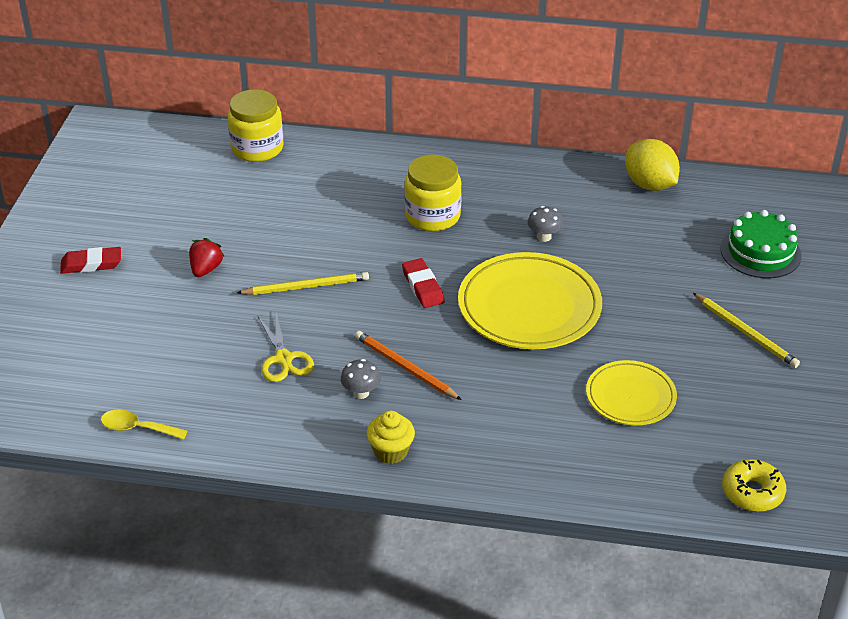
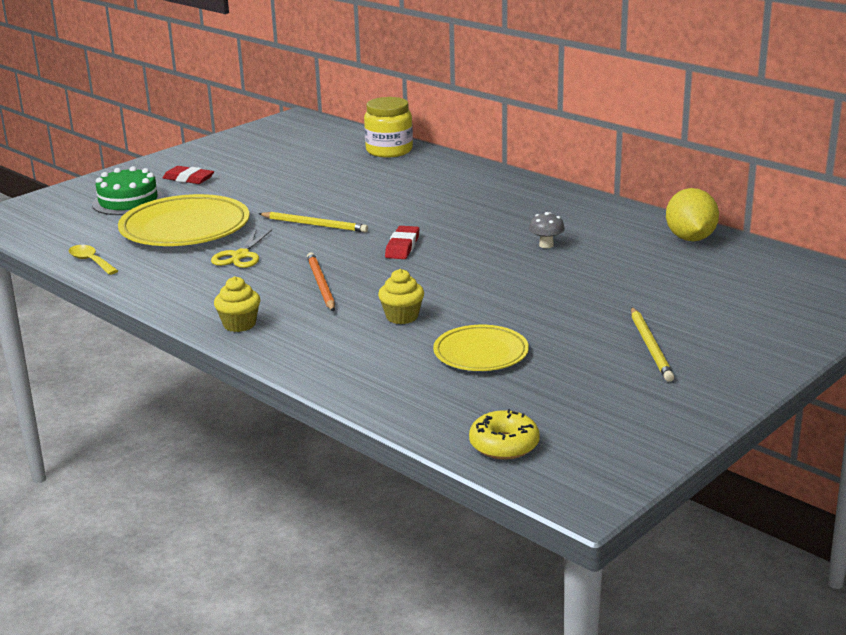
camera: 35 degrees right, 15 degrees down
red strawberry [189,238,225,277] -> none
grey mushroom [341,359,381,399] -> none
yellow jar [404,155,462,231] -> none
yellow plate [458,252,602,349] -> yellow plate moved to [118,194,250,246]
green cake [720,210,802,278] -> green cake moved to [92,166,165,215]
none -> yellow cupcake [378,269,424,324]

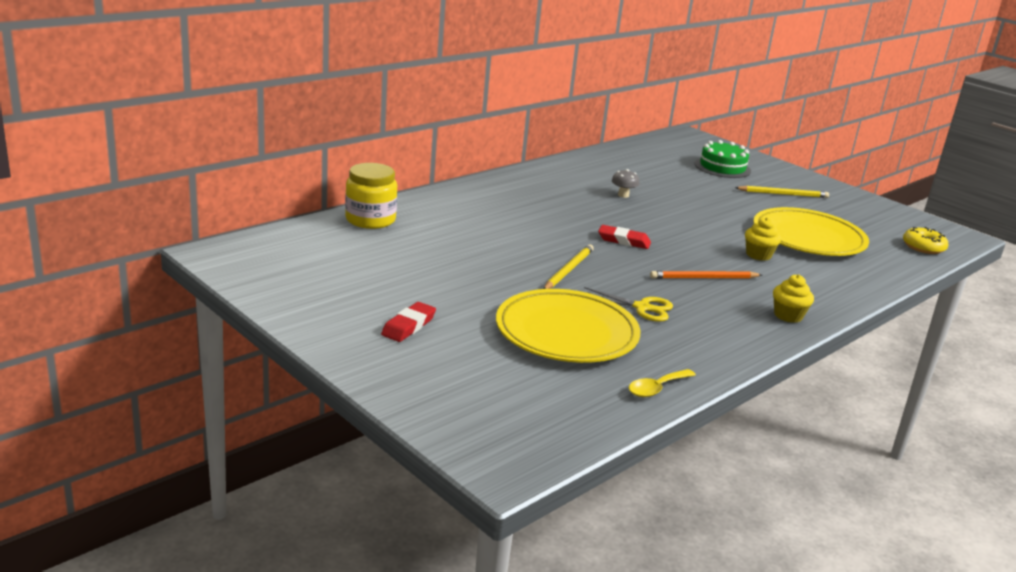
camera: 90 degrees left, 0 degrees up
green cake [92,166,165,215] -> green cake moved to [695,140,751,178]
yellow plate [433,325,529,371] -> yellow plate [753,207,869,256], size x1.70
yellow lemon [666,188,719,241] -> none

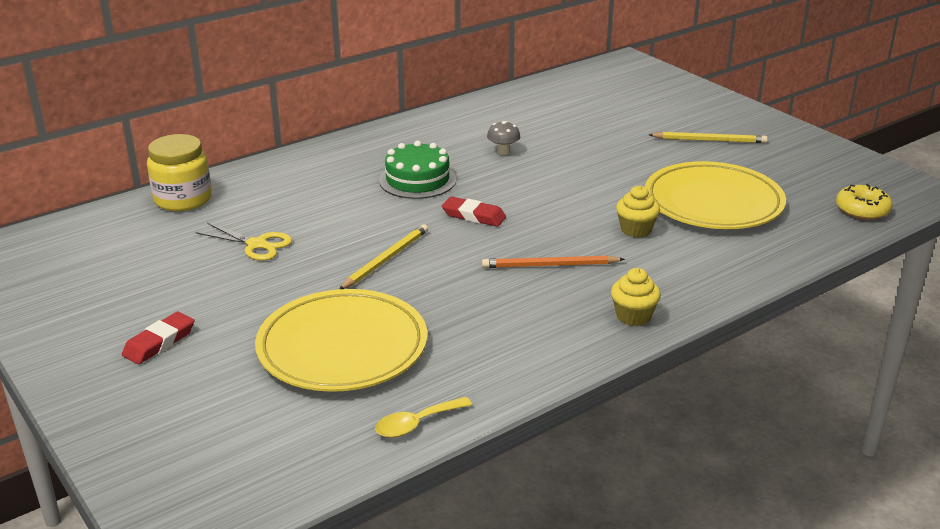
camera: 10 degrees right, 5 degrees up
yellow scissors [584,287,673,322] -> yellow scissors moved to [196,223,292,261]
green cake [695,140,751,178] -> green cake moved to [379,141,456,199]

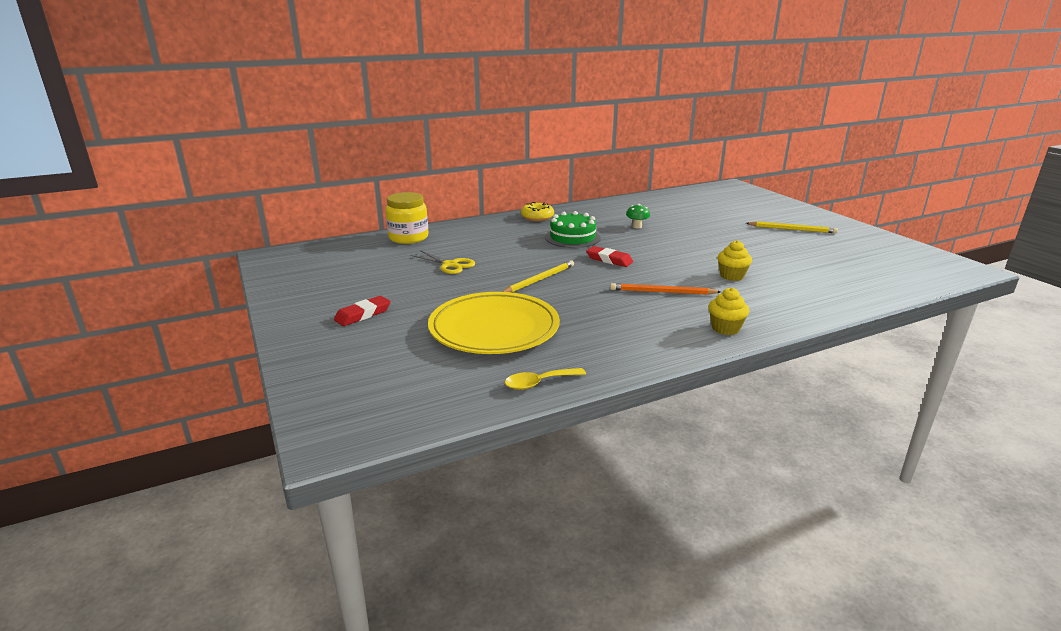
camera: 10 degrees right, 5 degrees down
grey mushroom [487,121,520,155] -> green mushroom [626,204,650,228]
yellow plate [645,161,786,229] -> none
yellow donut [836,184,893,220] -> yellow donut moved to [521,202,554,221]

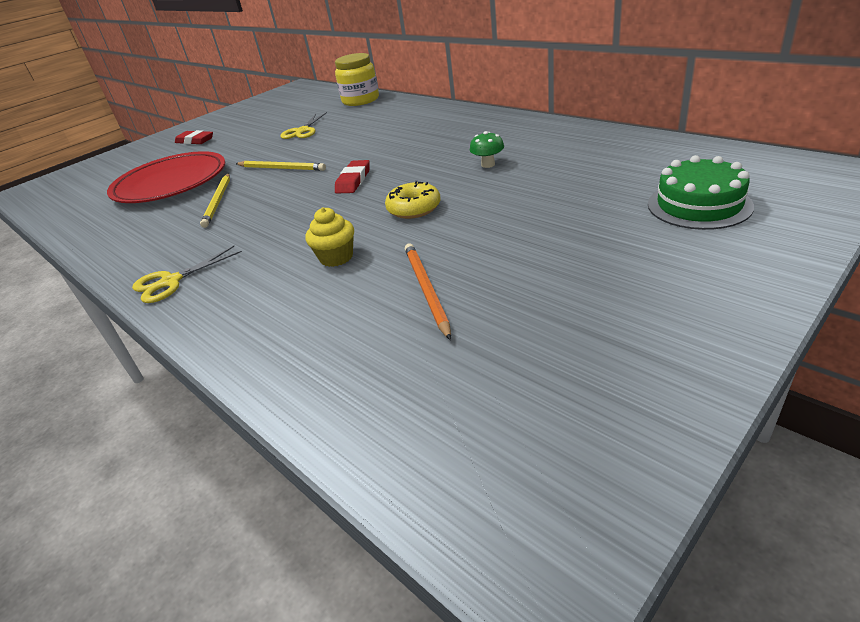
camera: 75 degrees right, 10 degrees up
yellow plate [428,292,560,354] -> red plate [107,151,225,203]
yellow spoon [505,368,586,390] -> none
yellow donut [521,202,554,221] -> yellow donut moved to [385,181,441,219]
green cake [545,211,601,248] -> green cake moved to [648,155,754,230]
orange pencil [610,283,721,295] -> orange pencil moved to [405,243,451,340]
yellow cupcake [708,287,749,335] -> yellow scissors [132,246,242,303]
yellow pencil [746,221,838,233] -> yellow pencil moved to [200,173,230,228]

